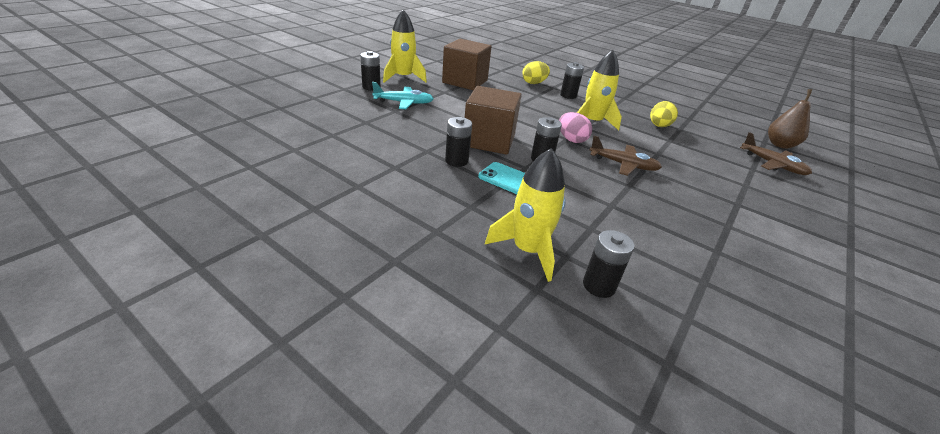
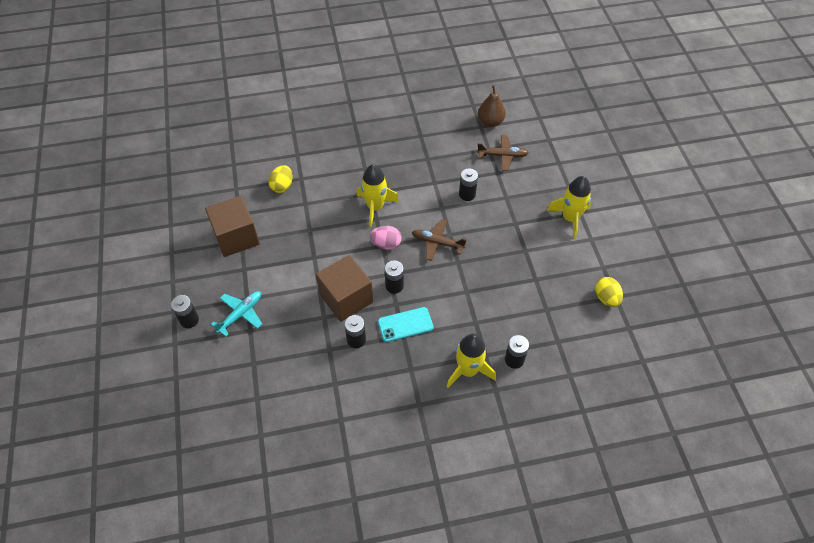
camera: 45 degrees left, 20 degrees up
yellow rocket [383,10,427,83] -> yellow rocket moved to [547,176,591,239]
black battery [560,62,584,99] -> black battery moved to [459,169,478,201]
brown plane [590,136,662,176] -> brown plane turned 135 degrees counterclockwise [412,219,466,261]
yellow egg [650,101,678,127] -> yellow egg moved to [595,277,623,307]

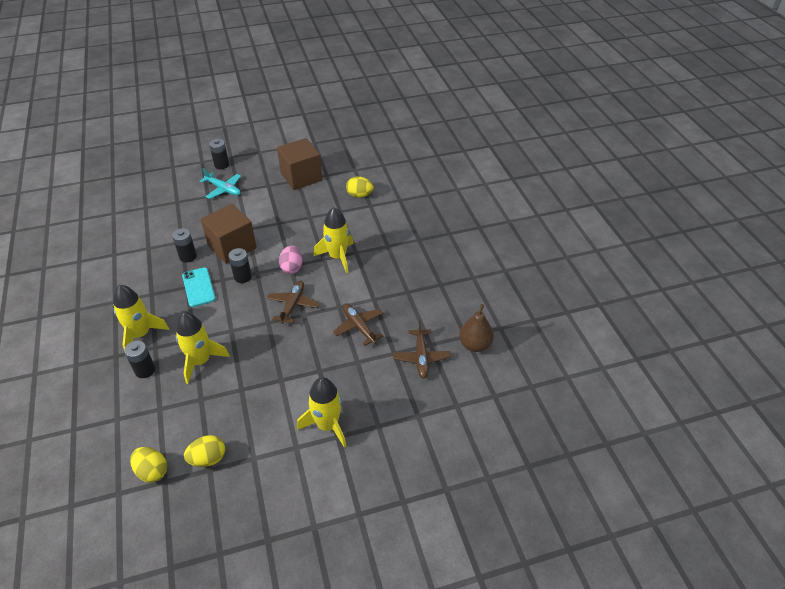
camera: 85 degrees right, 10 degrees down
black battery [459,169,478,201] -> brown plane [333,303,383,346]
none -> yellow egg [130,447,167,483]
none -> yellow rocket [176,312,230,384]

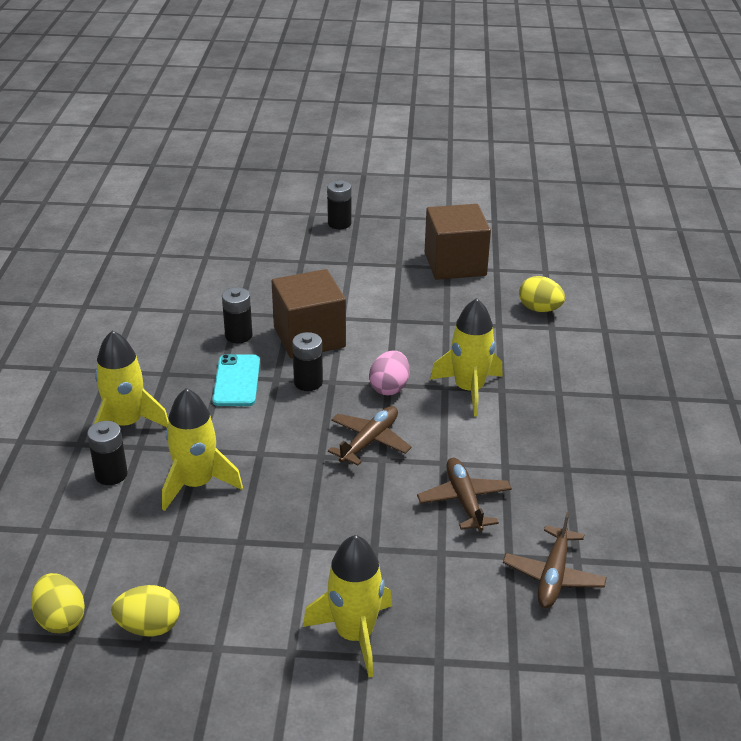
camera: 20 degrees right, 10 degrees down
turquoise plane [200,168,241,199] -> none
brown pear [459,304,494,352] -> none

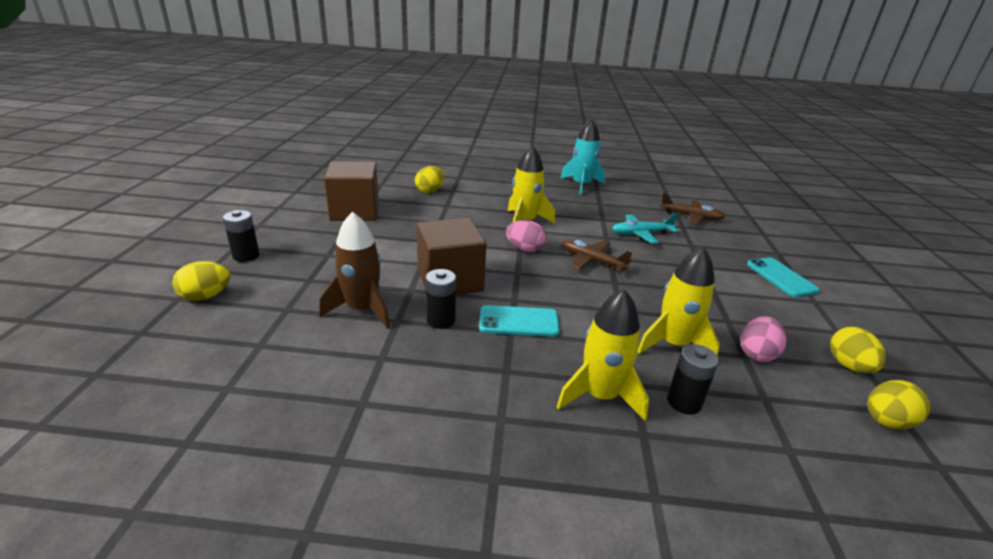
camera: 90 degrees left, 5 degrees down
black battery [292,332,323,391] -> none
yellow rocket [303,535,392,677] -> turquoise phone [747,257,819,297]
brown plane [417,458,512,531] -> turquoise plane [612,213,678,244]
none -> yellow egg [172,261,230,301]
none -> brown rocket [319,212,390,328]
none -> turquoise rocket [560,118,605,195]
none -> pink egg [740,316,787,362]

